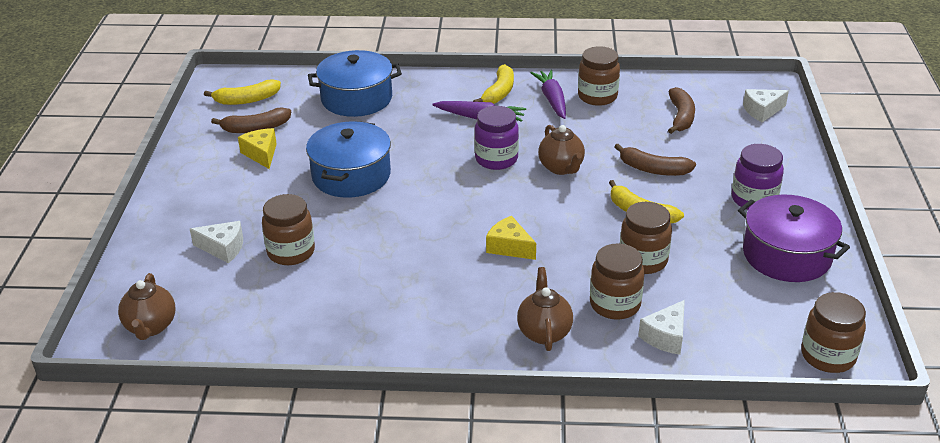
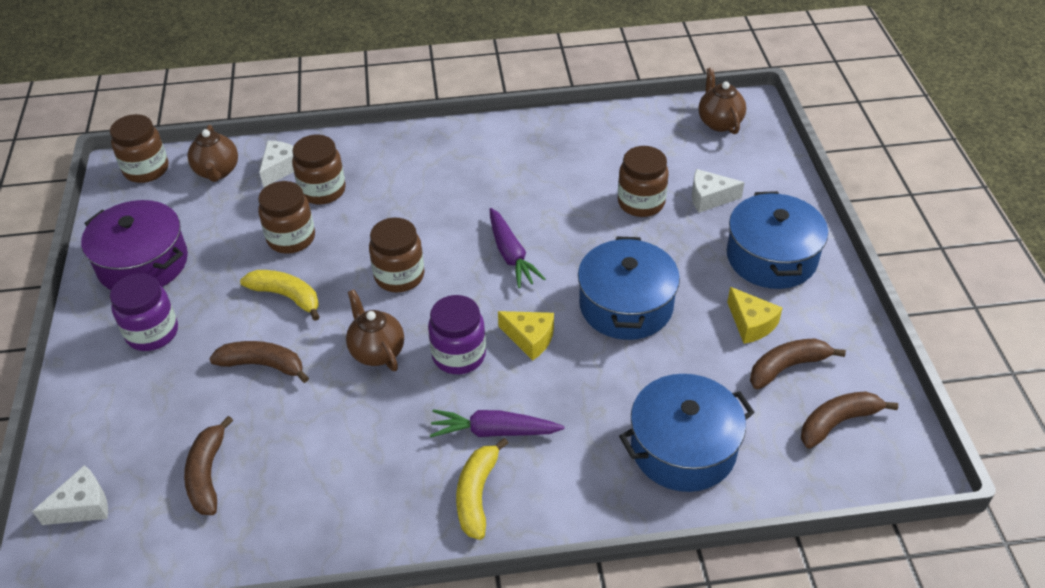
camera: 170 degrees right, 10 degrees up
yellow banana [204,79,281,105] -> brown banana [801,391,898,449]
yellow cheese [486,216,536,260] -> yellow cheese moved to [498,311,554,361]
brown teapot [517,267,573,351] -> brown teapot moved to [188,125,238,182]
purple carrot [530,69,566,119] -> purple carrot moved to [490,208,546,288]
brown jar [578,46,620,106] -> brown jar moved to [369,218,424,292]
none -> blue pot [727,191,828,289]

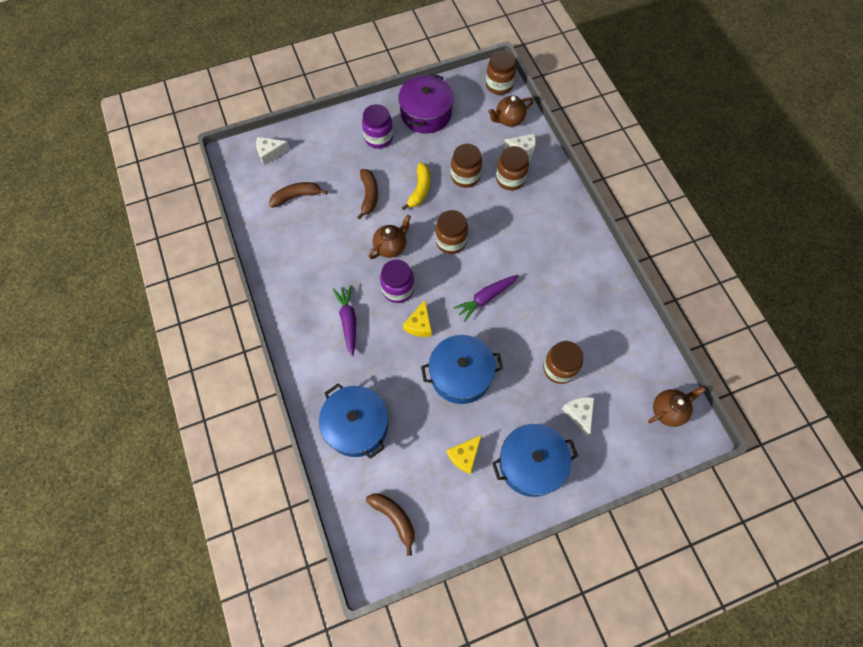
camera: 75 degrees right, 20 degrees up
white cheese [33,465,108,525] -> white cheese turned 120 degrees clockwise [256,137,290,166]
yellow banana [456,438,508,540] -> none
brown banana [750,339,846,389] -> none

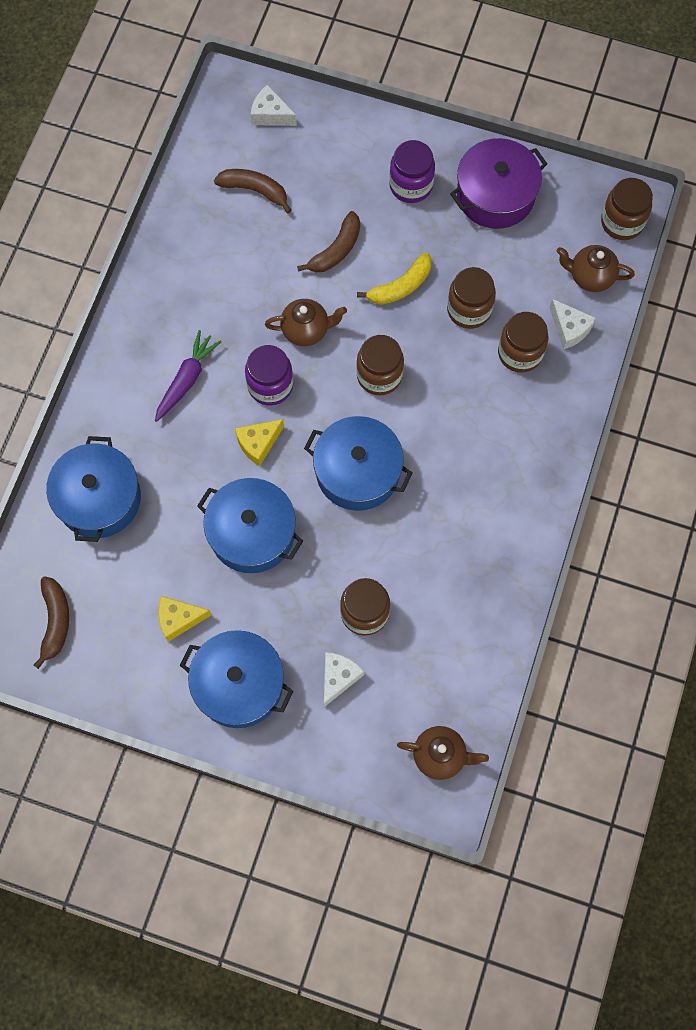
camera: 40 degrees right, 5 degrees up
purple carrot [453,275,519,322] -> blue pot [304,416,413,511]

